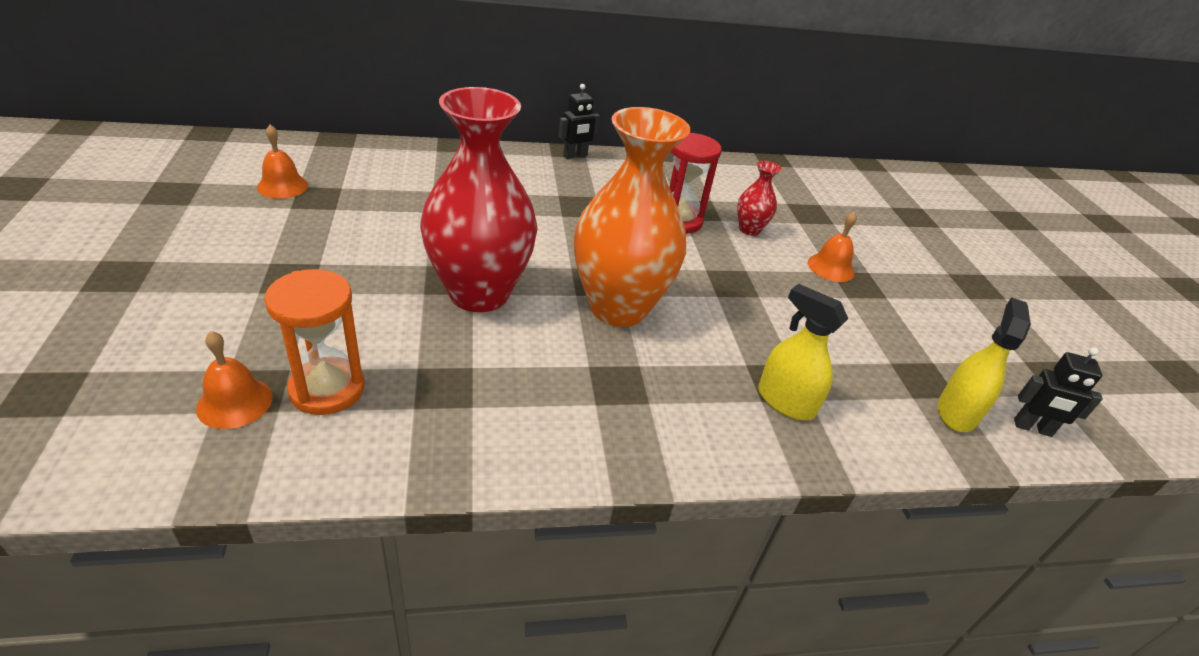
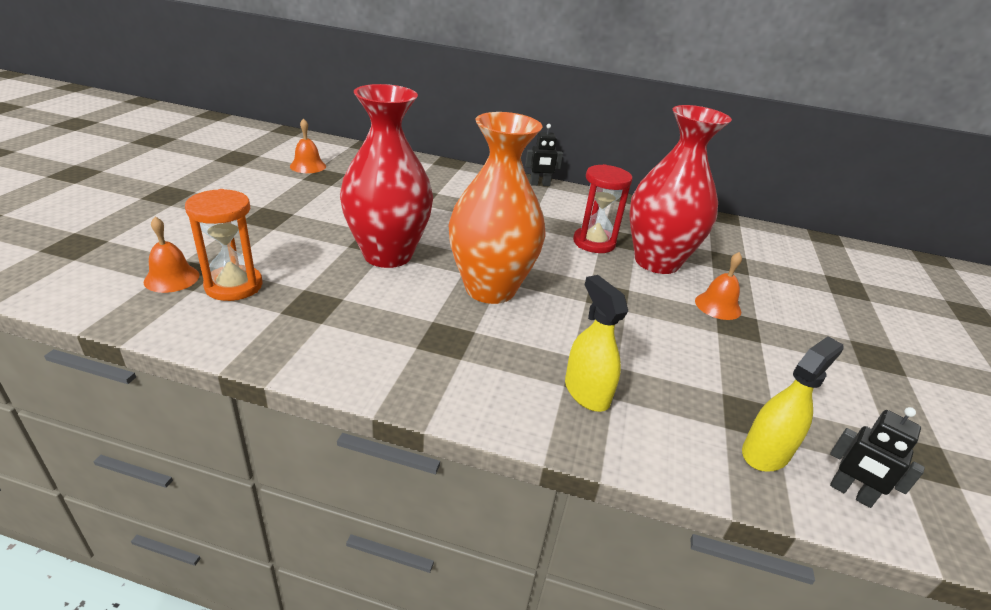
camera: 25 degrees right, 5 degrees down
red vase [737,161,781,236] -> red vase [629,105,732,274], size x2.30

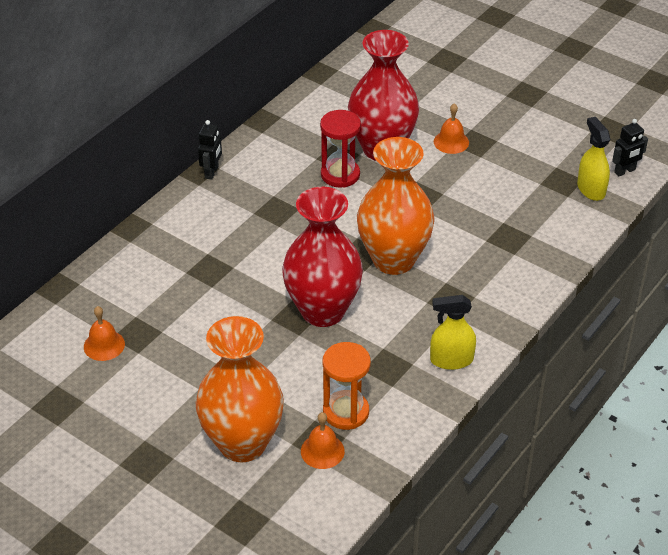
camera: 65 degrees left, 10 degrees up
yellow spray bottle [565,275,628,412] -> yellow spray bottle moved to [430,295,476,370]
none -> orange vase [196,316,284,462]

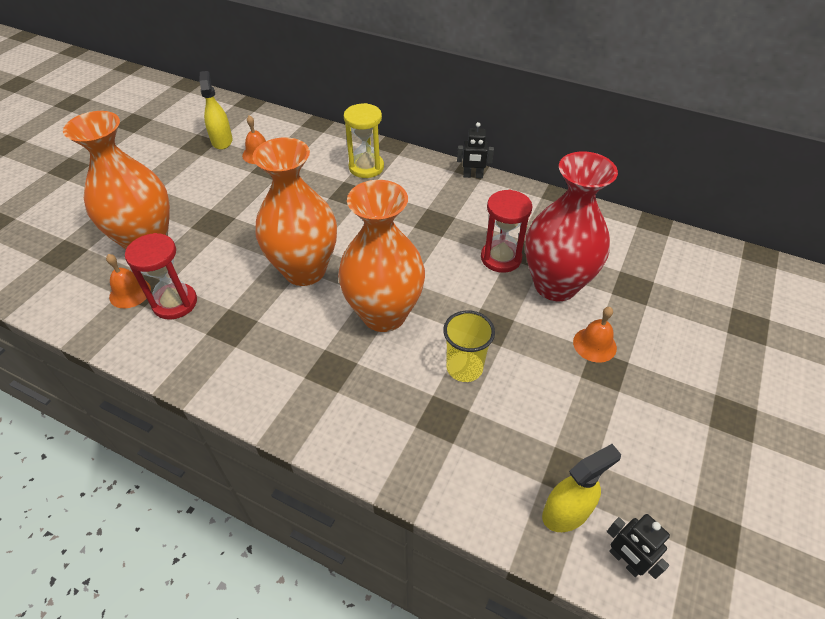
camera: 80 degrees right, 5 degrees up
red vase [282,187,363,327] -> orange vase [253,137,337,286]
orange hourglass [323,342,371,430] -> red hourglass [125,233,197,320]
yellow spray bottle [430,295,476,370] -> yellow spray bottle moved to [199,71,233,150]
none -> yellow hourglass [344,103,384,178]
none -> yellow cup [443,310,495,382]

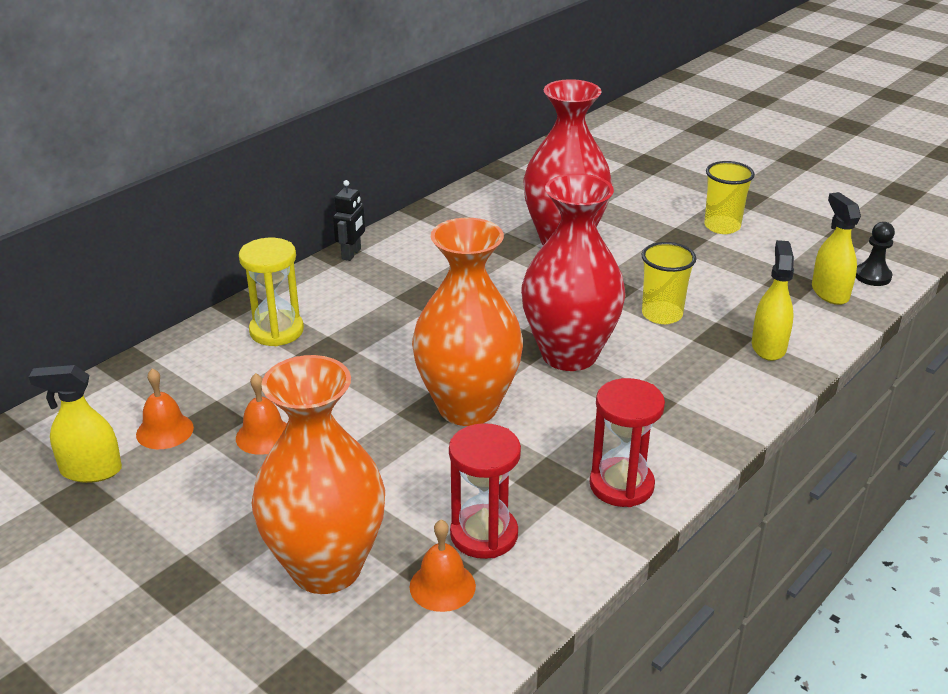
camera: 75 degrees left, 15 degrees down
orange vase [338,180,425,332] -> red vase [521,173,626,371]
red hourglass [481,190,533,273] -> red hourglass moved to [590,378,665,507]
orange bell [573,307,617,363] -> orange bell moved to [236,373,287,455]
black robot [607,514,670,579] -> black pawn [856,222,895,286]
none -> yellow cup [704,161,755,234]
none -> yellow spray bottle [752,240,794,361]

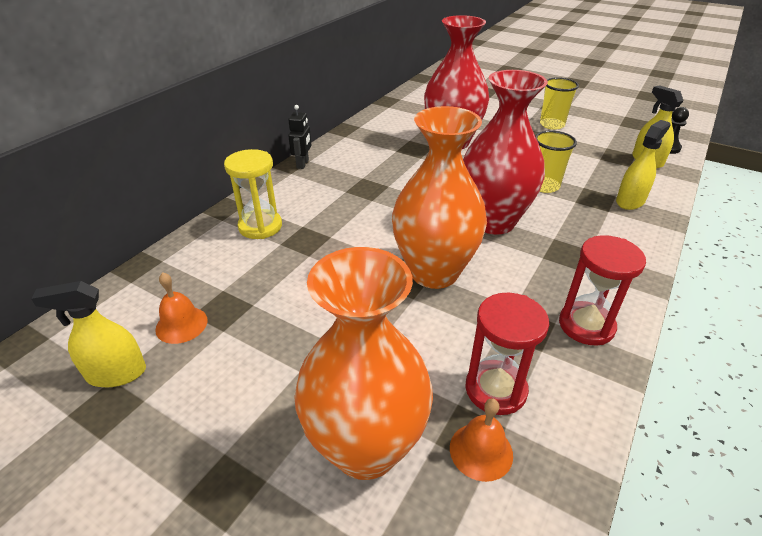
camera: 10 degrees left, 5 degrees up
orange bell [236,373,287,455] -> none
yellow spray bottle [752,240,794,361] -> yellow spray bottle turned 45 degrees clockwise [616,120,670,210]

